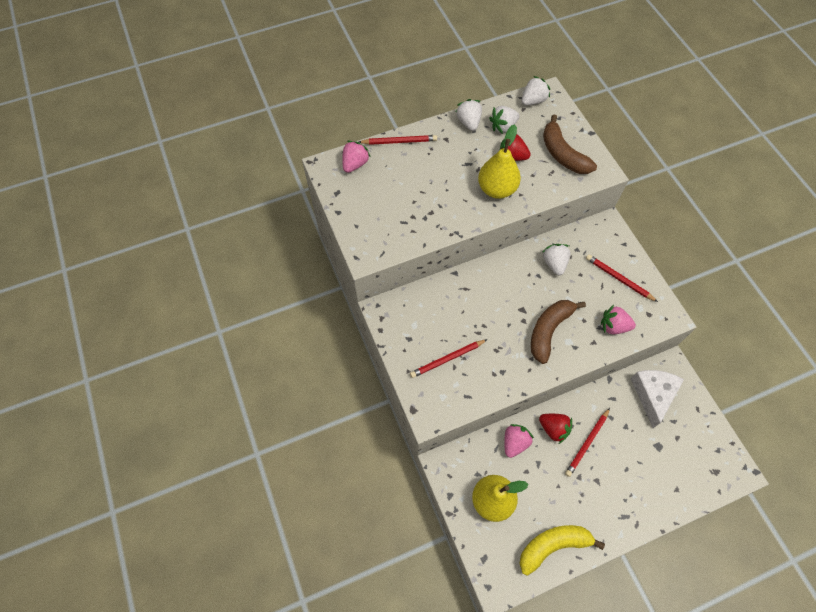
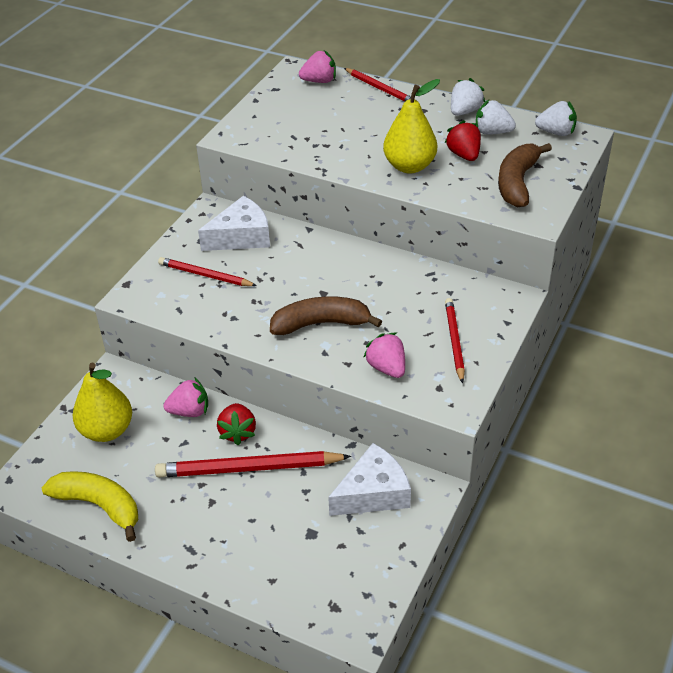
camera: 50 degrees right, 20 degrees down
white strawberry [543,244,570,275] -> none
red pencil [565,408,610,477] -> red pencil [155,451,351,478], size x1.62
none -> white cheese [198,196,270,251]

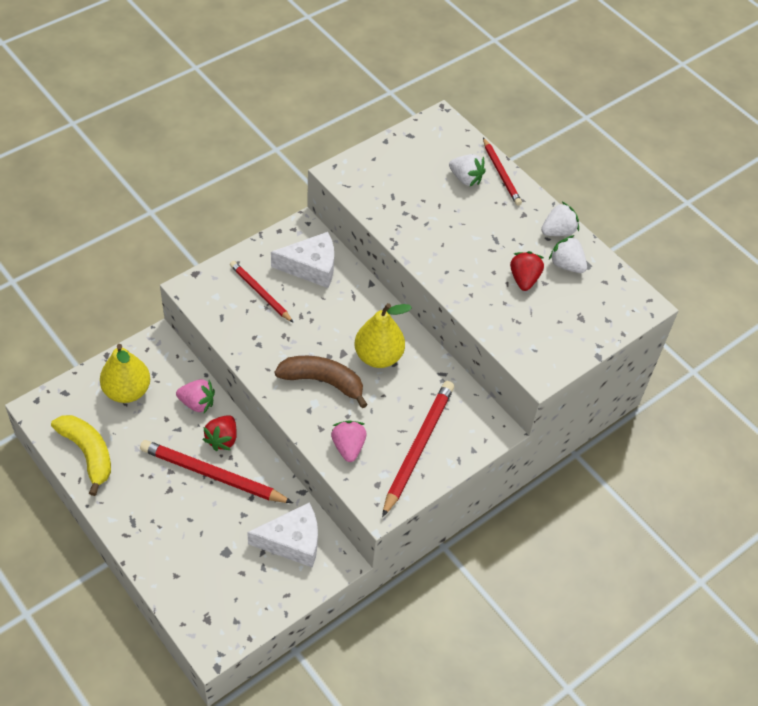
camera: 20 degrees right, 10 degrees up
pink strawberry [299,50,336,83] -> none
yellow pear [383,79,440,173] -> yellow pear moved to [355,303,412,368]
red pencil [445,298,465,383] -> red pencil [382,381,454,517], size x1.62
brown banana [498,143,552,207] -> none
white strawberry [535,101,577,136] -> white strawberry moved to [449,154,486,186]

